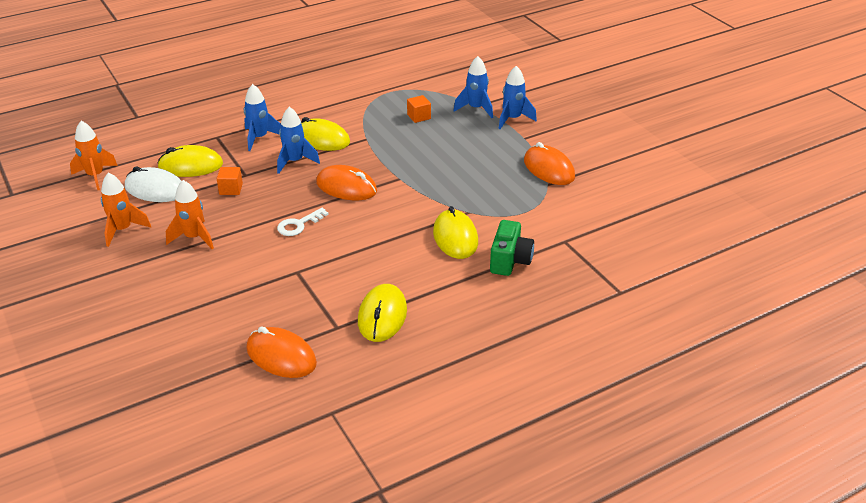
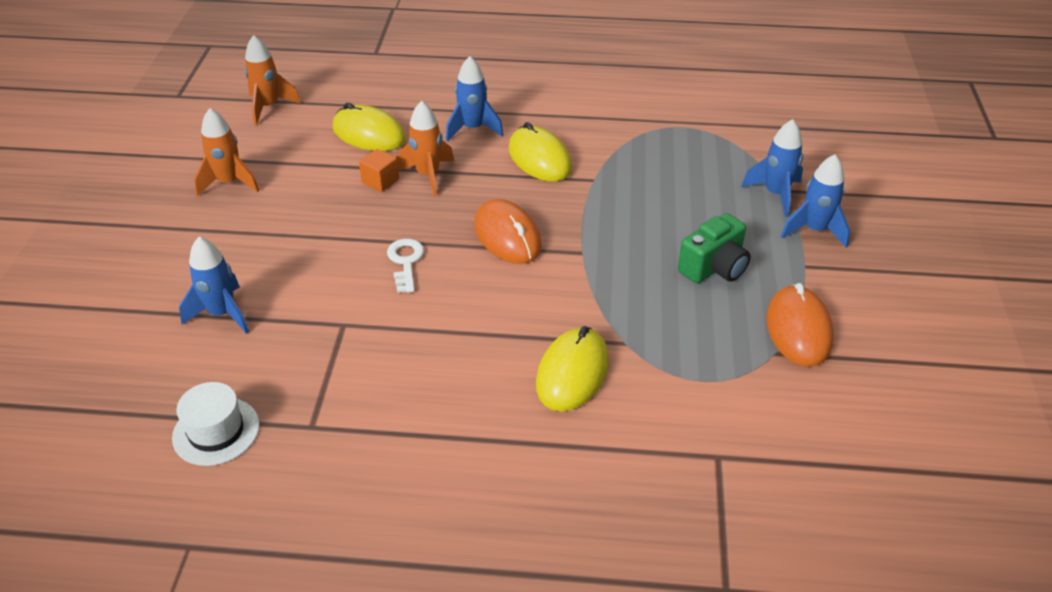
camera: 35 degrees right, 5 degrees up
white mouse [125,167,181,202] -> none
orange rocket [166,180,214,249] -> orange rocket moved to [396,101,454,196]
orange mouse [246,326,317,378] -> white hat [172,382,260,466]
blue rocket [277,107,320,174] -> blue rocket moved to [179,237,249,334]
white key [277,208,329,236] -> white key turned 90 degrees clockwise [387,239,424,293]
yellow mouse [358,284,407,342] -> none
orange cube [407,95,431,123] -> none
green camera [490,220,534,276] -> green camera moved to [678,213,751,283]

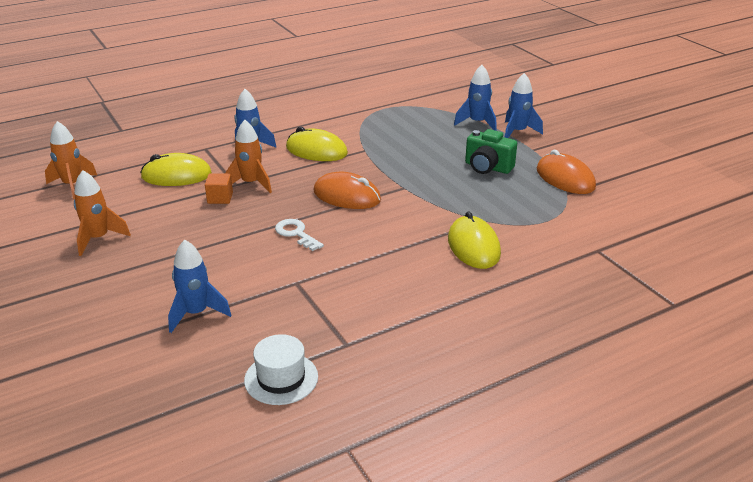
camera: 35 degrees left, 10 degrees down
green camera [678,213,751,283] -> green camera turned 105 degrees clockwise [465,129,517,174]

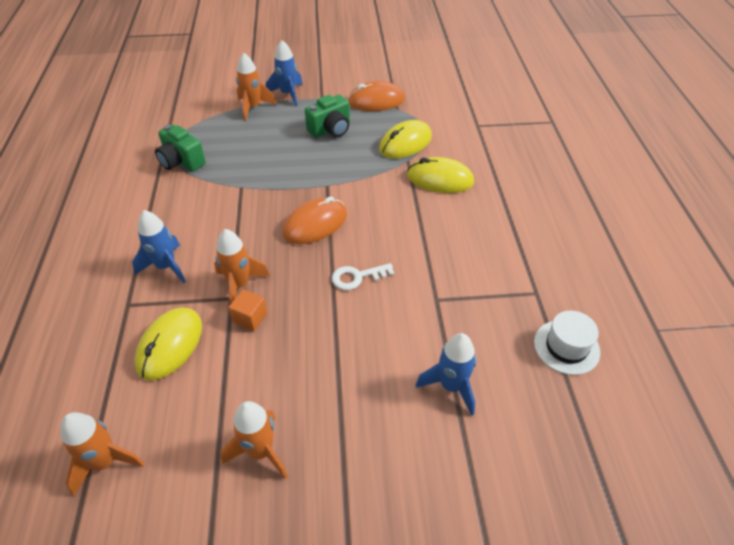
camera: 65 degrees left, 15 degrees up
yellow mouse [286,127,348,161] -> yellow mouse moved to [379,120,432,159]
blue rocket [454,65,497,131] -> orange rocket [236,53,276,121]
none -> green camera [155,124,206,172]

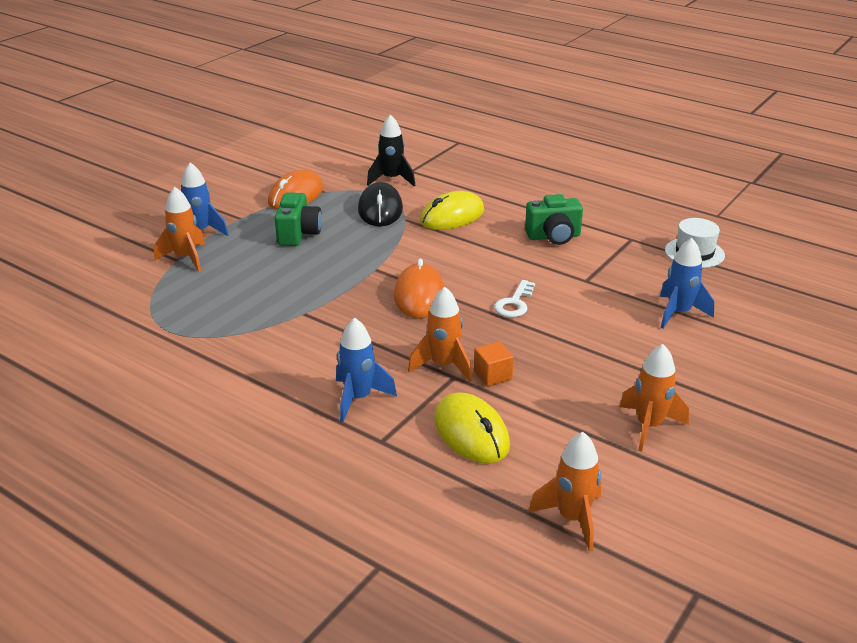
camera: 50 degrees left, 15 degrees down
green camera [155,124,206,172] -> green camera moved to [525,194,583,245]
yellow mouse [379,120,432,159] -> black mouse [358,182,403,226]
none -> black rocket [367,114,416,186]

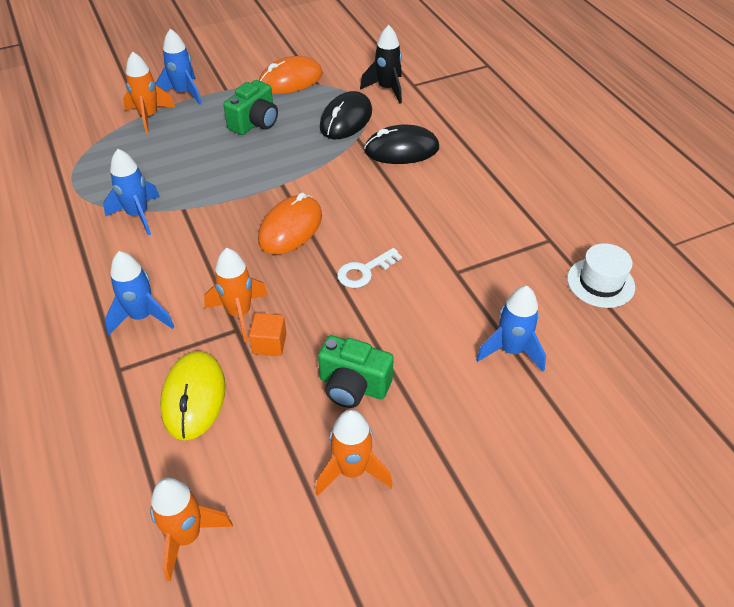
camera: 30 degrees right, 15 degrees up
yellow mouse [420,191,484,230] -> black mouse [364,125,439,164]
green camera [525,194,583,245] -> green camera moved to [318,335,394,408]
none -> blue rocket [103,149,160,235]

